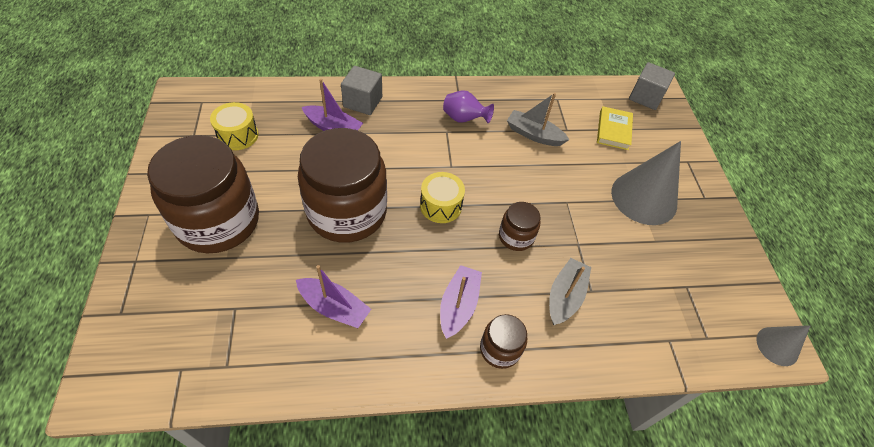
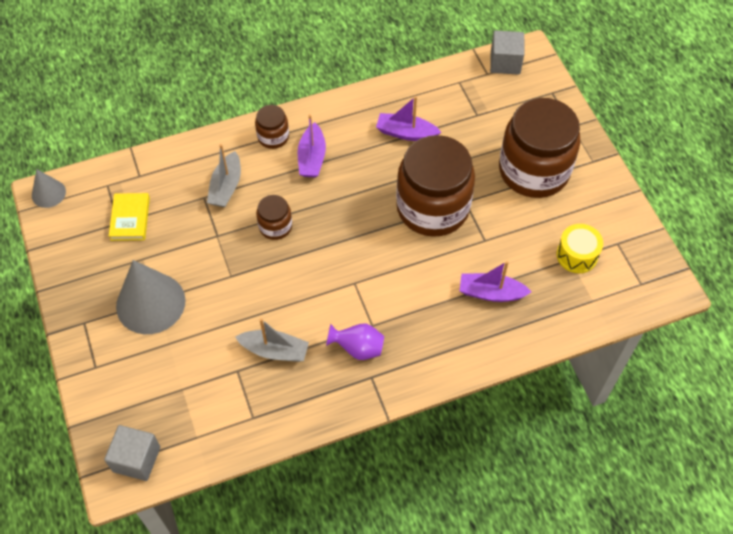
camera: 170 degrees right, 5 degrees up
grey cube [341,66,382,115] -> grey cube moved to [490,31,524,75]
yellow drum [420,172,465,223] -> none
yellow book [597,106,633,150] -> yellow book moved to [109,193,150,241]

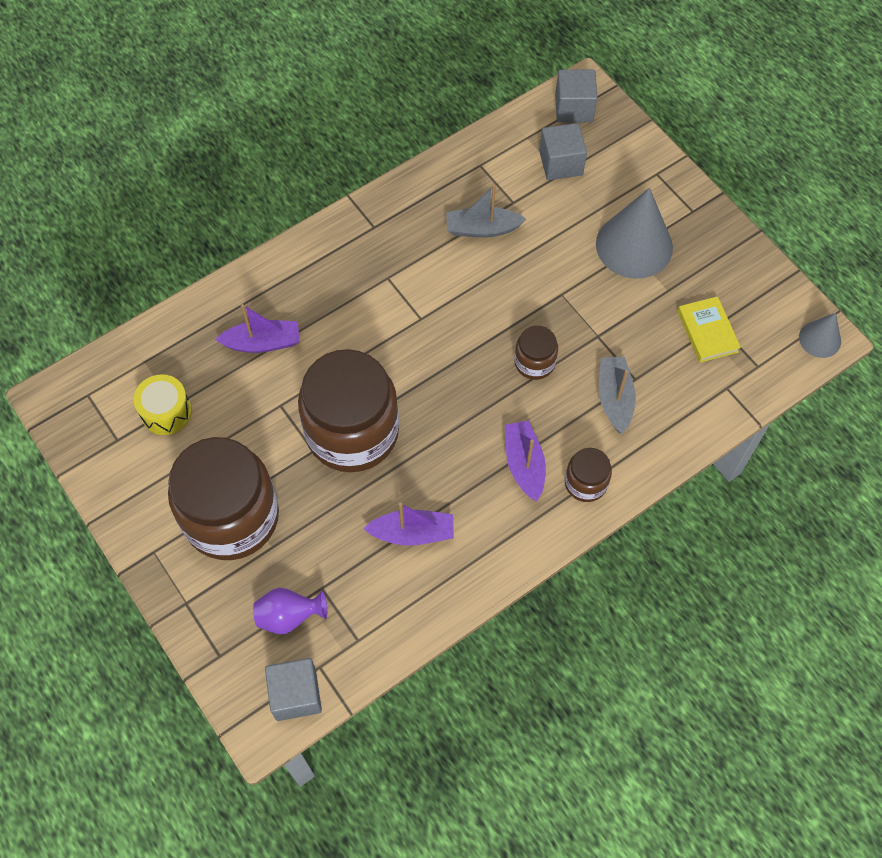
camera: 165 degrees right, 5 degrees up
purple vase [326,323,384,360] -> purple vase moved to [253,588,327,634]
none -> grey cube [539,123,587,180]

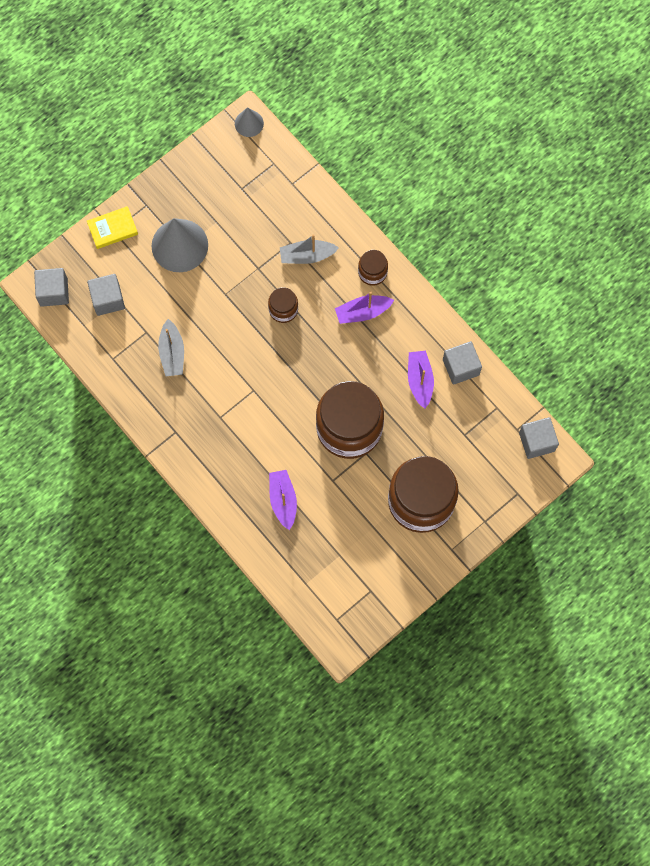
camera: 95 degrees left, 10 degrees up
yellow drum [134,374,192,435] -> none
purple vase [253,588,327,634] -> none
yellow book [678,296,741,363] -> yellow book moved to [87,206,138,249]
none -> grey cube [443,341,482,385]

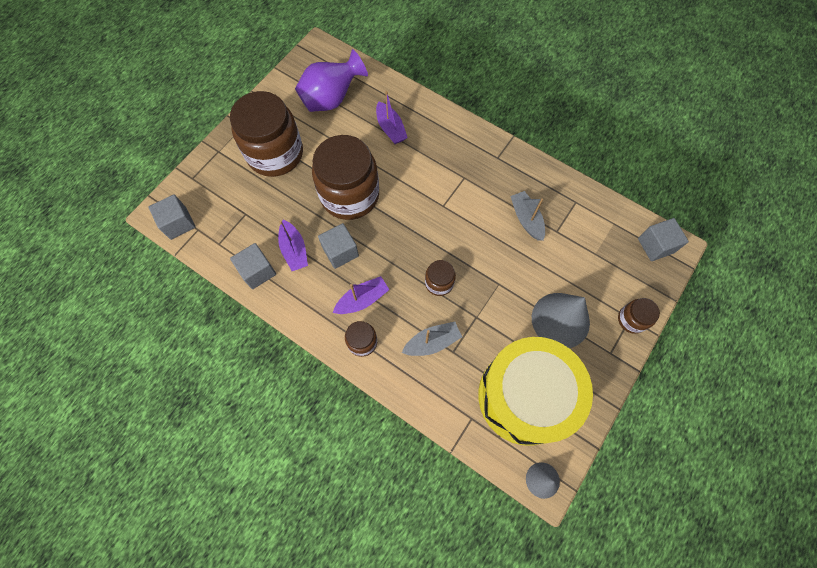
camera: 165 degrees right, 5 degrees down
yellow book [87,206,138,249] -> brown jar [618,298,660,334]
grey cube [87,274,125,316] -> grey cube moved to [318,223,359,269]
none -> purple vase [295,49,368,112]
none -> yellow drum [478,337,593,446]

